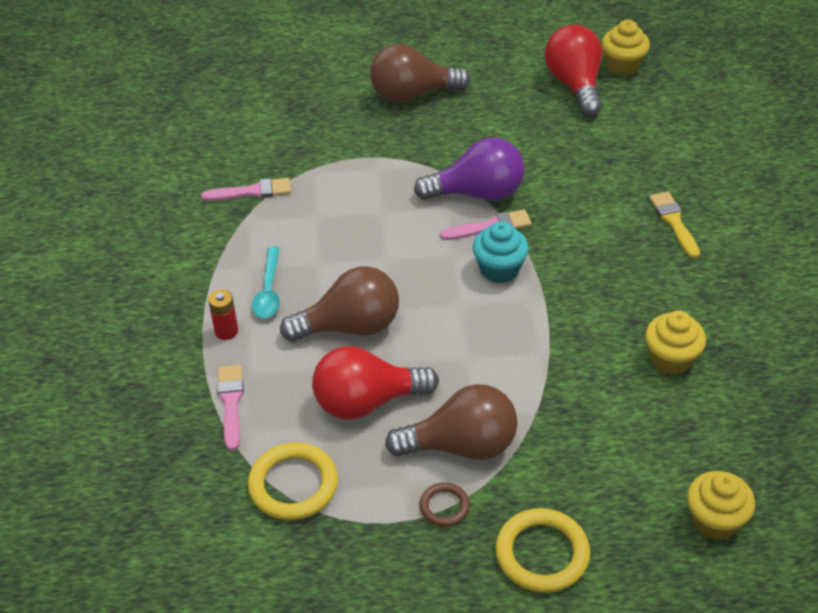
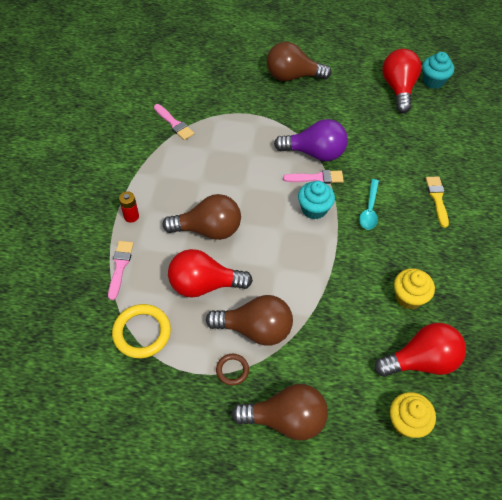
camera: 10 degrees right, 10 degrees up
pink brush [201,178,291,201] -> pink brush turned 45 degrees clockwise [154,104,194,140]
turquoise spoon [252,246,280,318] -> turquoise spoon moved to [359,179,379,230]
yellow ring [495,508,590,593] -> brown light bulb [231,384,328,441]
yellow cupcake [602,20,650,76] -> turquoise cupcake [422,52,454,89]
none -> red light bulb [375,323,466,377]

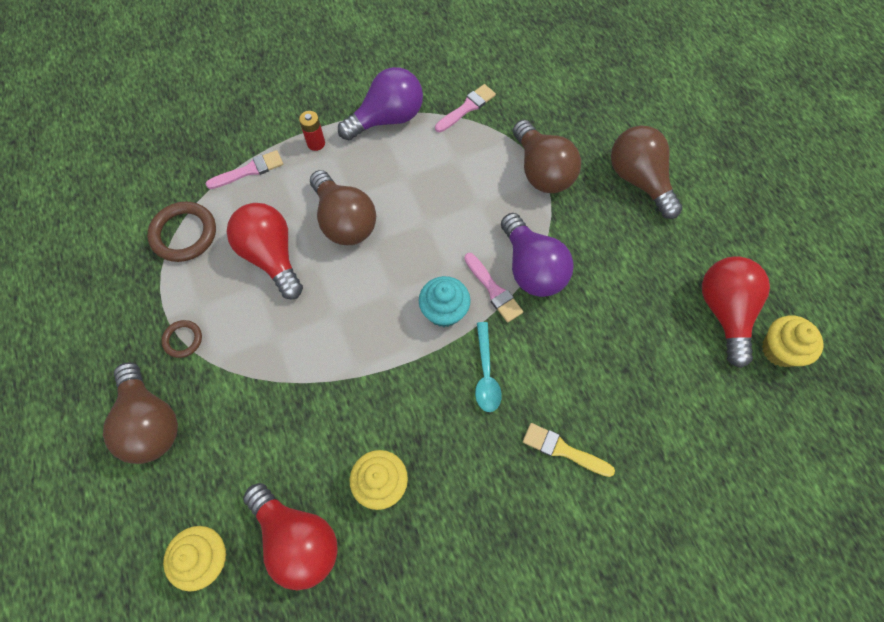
camera: 60 degrees right, 10 degrees up
yellow ring [112,304,171,358] -> brown ring [147,201,216,262]
pink brush [154,104,194,140] -> pink brush turned 150 degrees counterclockwise [435,84,496,132]
brown light bulb [206,295,293,346] -> brown light bulb moved to [513,120,581,193]
turquoise spoon [359,179,379,230] -> turquoise spoon turned 75 degrees counterclockwise [475,322,502,412]
red light bulb [382,49,421,113] -> red light bulb turned 60 degrees counterclockwise [702,256,770,368]
turquoise cupcake [422,52,454,89] -> yellow cupcake [762,315,823,367]
yellow brush [426,176,449,228] -> yellow brush turned 120 degrees counterclockwise [523,423,615,477]
none -> purple light bulb [338,67,423,140]

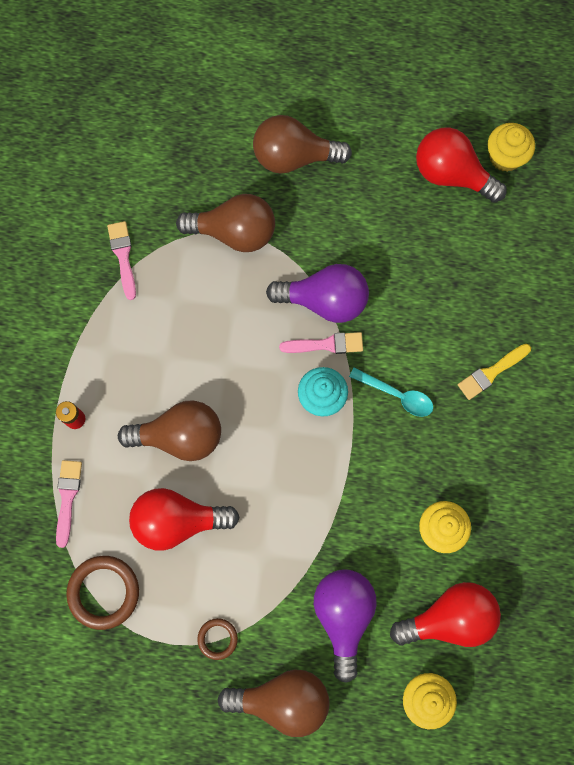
camera: 60 degrees left, 10 degrees up
purple light bulb [338,67,423,140] -> purple light bulb moved to [314,569,377,683]

